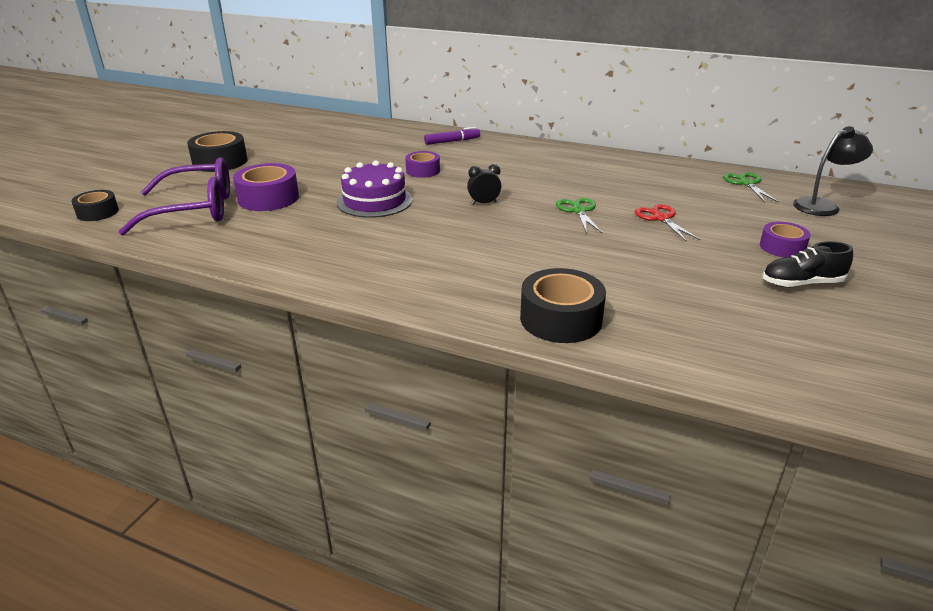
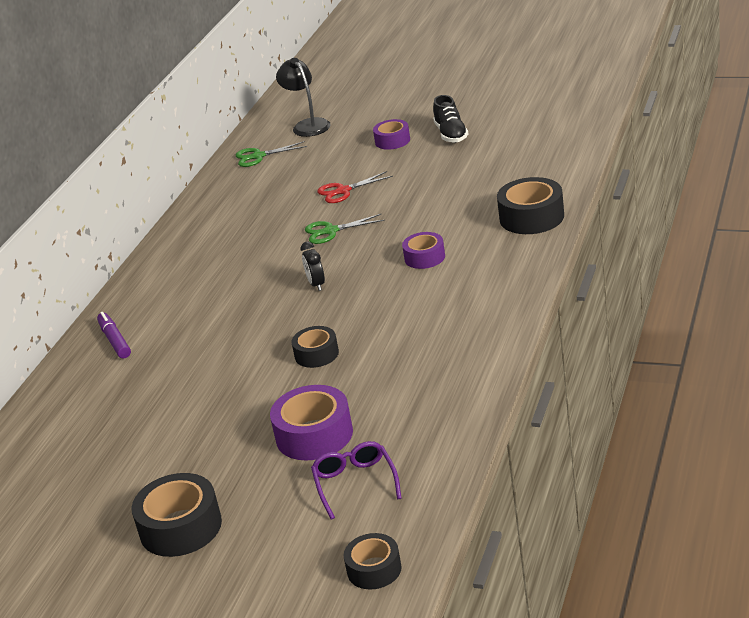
camera: 90 degrees left, 0 degrees up
purple glasses [118,157,230,235] -> purple glasses [311,441,402,520], size x0.55
purple cake [337,160,413,218] -> black tape [292,326,339,368]
purple tape [405,151,440,178] -> purple tape moved to [402,232,445,269]

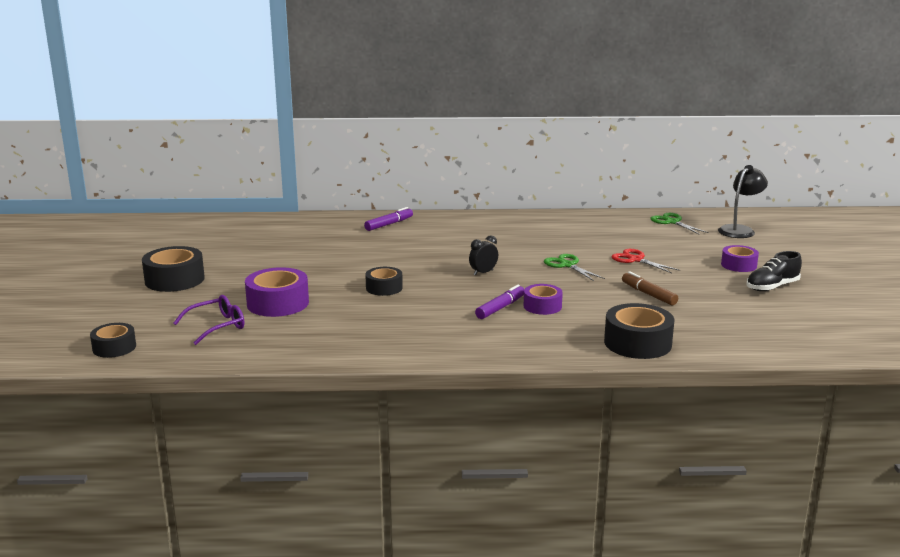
camera: 65 degrees right, 10 degrees down
none -> purple marker [475,285,524,319]
none -> brown marker [622,271,678,305]

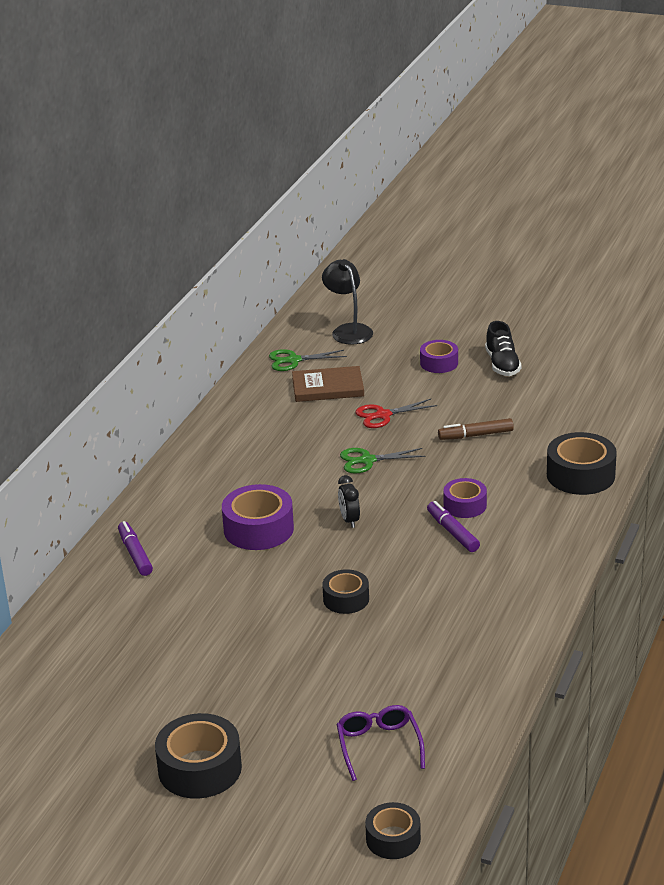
camera: 65 degrees left, 10 degrees up
purple tape [245,267,309,317] -> purple tape moved to [222,484,294,550]
none -> brown book [292,366,364,402]

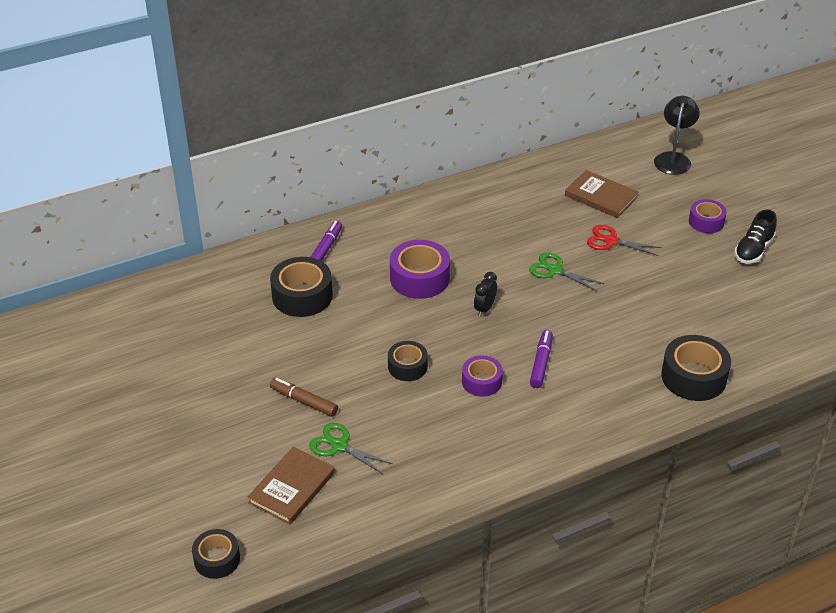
camera: 40 degrees right, 10 degrees up
black tape [155,713,242,799] -> black tape moved to [270,257,333,317]
green scissors [269,349,347,371] -> green scissors moved to [309,423,393,474]
purple glasses [337,705,425,781] -> brown book [248,447,335,525]
brown marker [438,418,514,440] -> brown marker moved to [270,378,338,417]
purple tape [443,478,487,518] -> purple tape moved to [462,355,503,397]

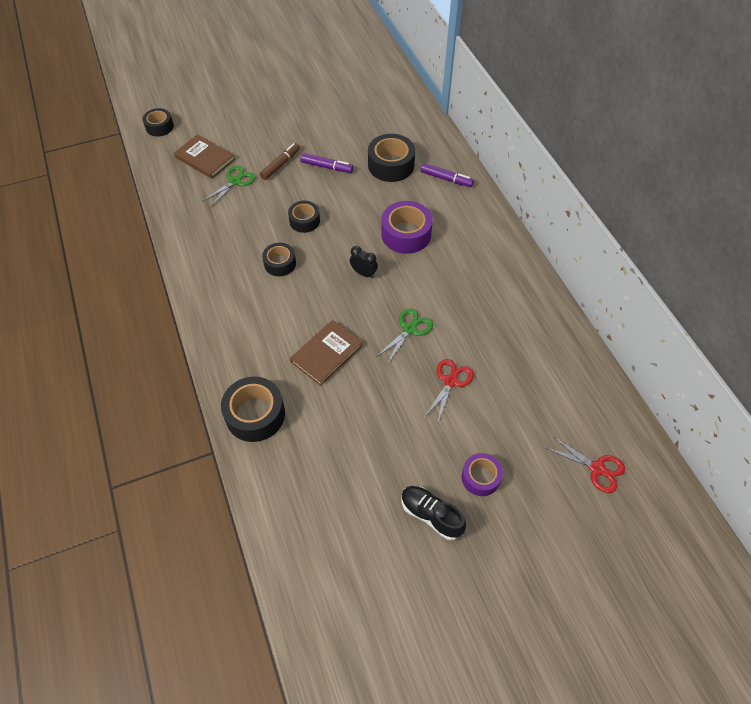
camera: 95 degrees right, 15 degrees up
purple tape [462,355,503,397] -> black tape [262,243,296,276]
purple marker [530,330,553,388] -> purple marker moved to [300,153,353,173]
brown book [565,170,638,218] -> brown book moved to [290,320,362,386]
black lamp [654,96,700,175] -> red scissors [546,436,625,493]

